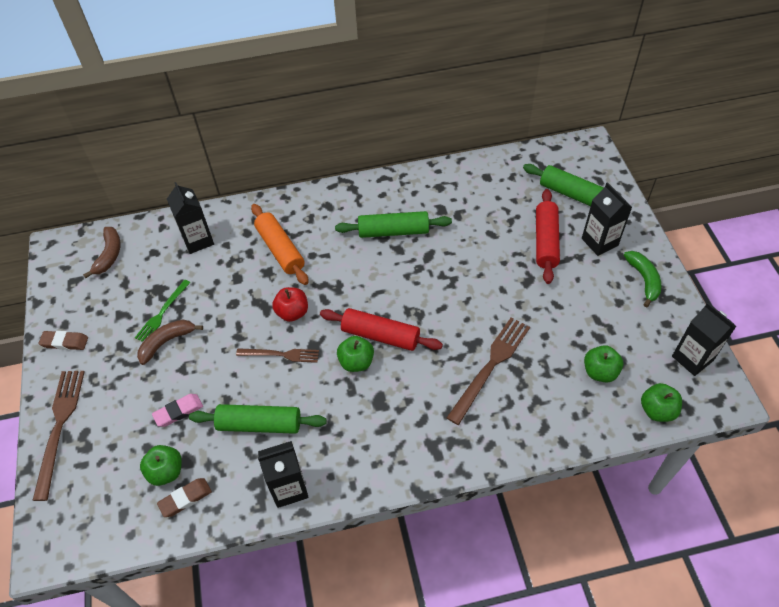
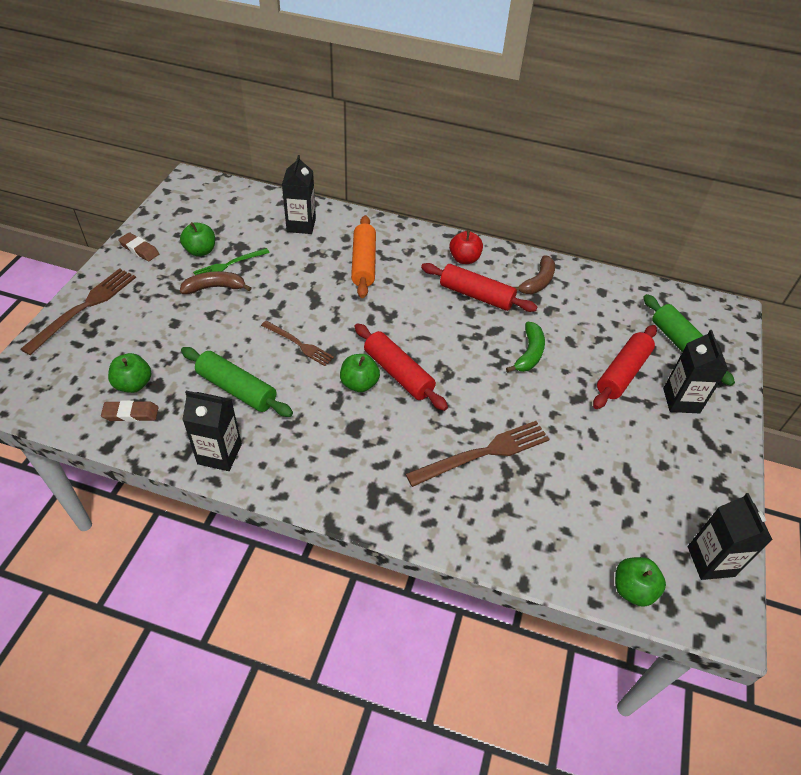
camera: 25 degrees right, 5 degrees down
brown banana [83,227,120,278] -> brown banana moved to [514,255,555,294]
pink eraser [152,394,203,427] -> none
red apple [272,287,308,322] -> red apple moved to [449,230,483,264]
green rolling pin [335,211,452,238] -> red rolling pin [421,263,537,312]
green apple [584,345,623,383] -> green apple moved to [180,222,215,256]
green banana [623,251,662,308] -> green banana moved to [506,322,545,372]

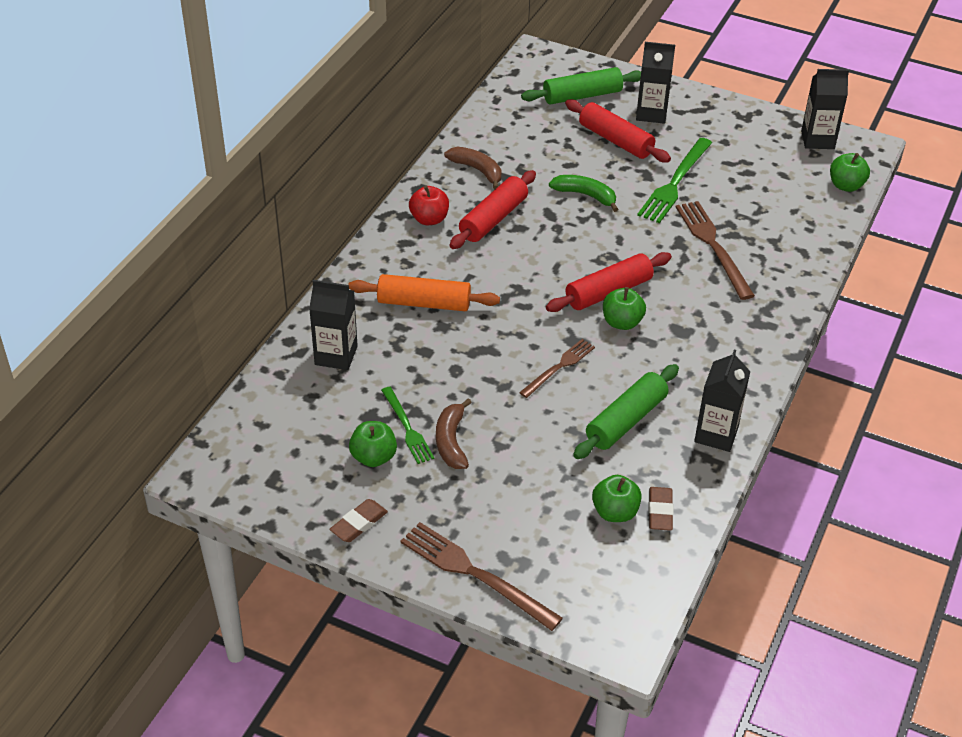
camera: 80 degrees left, 5 degrees down
none -> green fork [637,138,712,223]

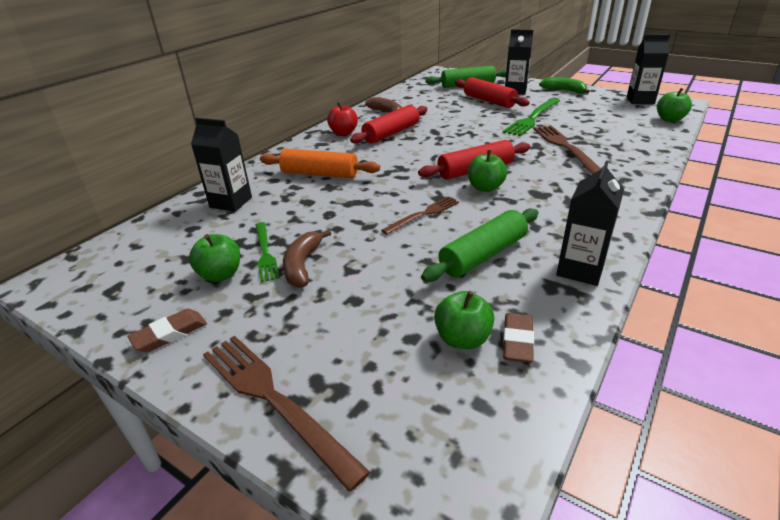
camera: 10 degrees right, 10 degrees down
green banana [549,175,618,212] -> green banana moved to [539,77,590,93]

